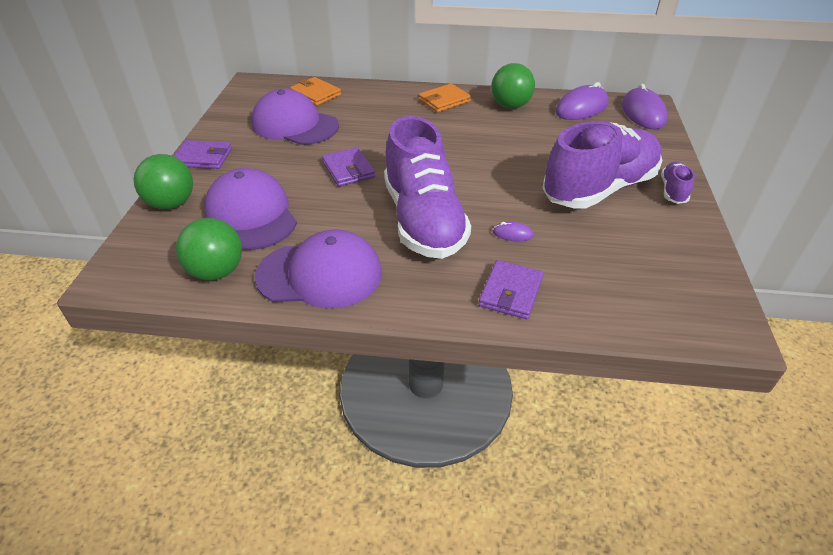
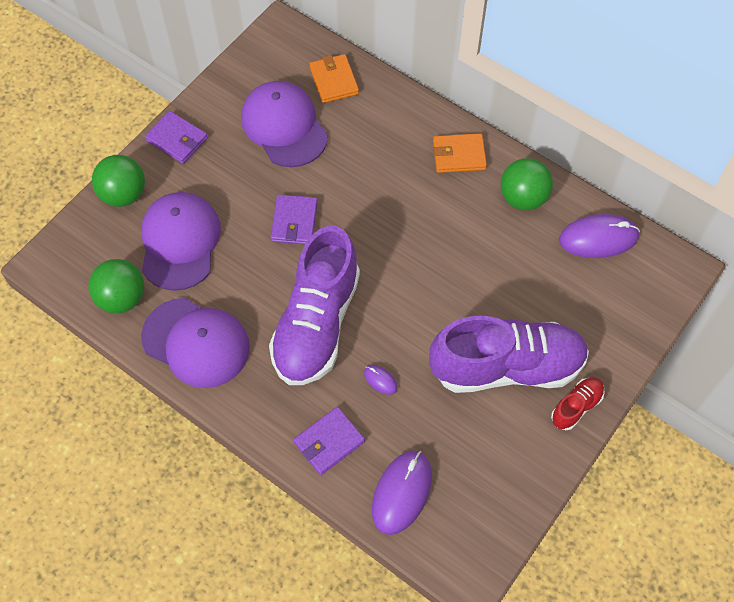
camera: 30 degrees right, 20 degrees up
purple mouse [622,84,667,129] -> purple mouse moved to [372,451,432,535]
purple shoe [661,162,695,204] -> red shoe [551,378,605,430]

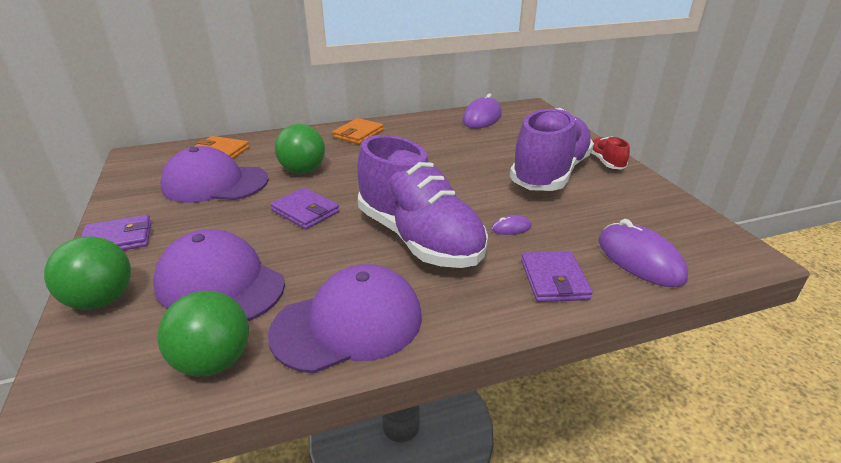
camera: 55 degrees left, 30 degrees down
green ball [501,158,553,210] -> green ball moved to [275,124,325,174]

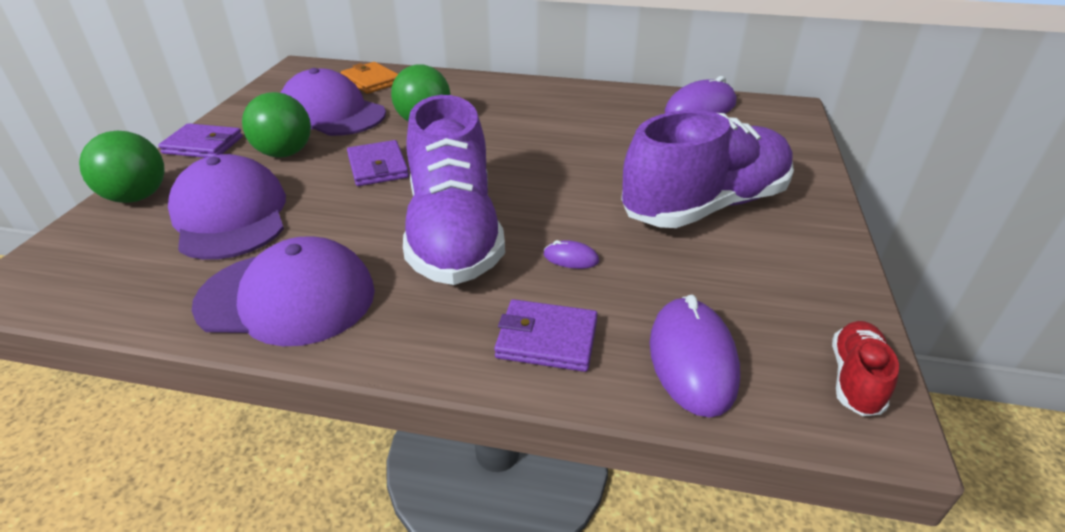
camera: 30 degrees right, 5 degrees up
green ball [157,291,249,377] -> green ball moved to [242,92,311,158]
orange wallet [333,118,384,144] -> none
purple wallet [521,251,593,302] -> purple wallet turned 75 degrees clockwise [494,299,598,372]
red shoe [591,136,630,170] -> red shoe moved to [832,321,899,416]

